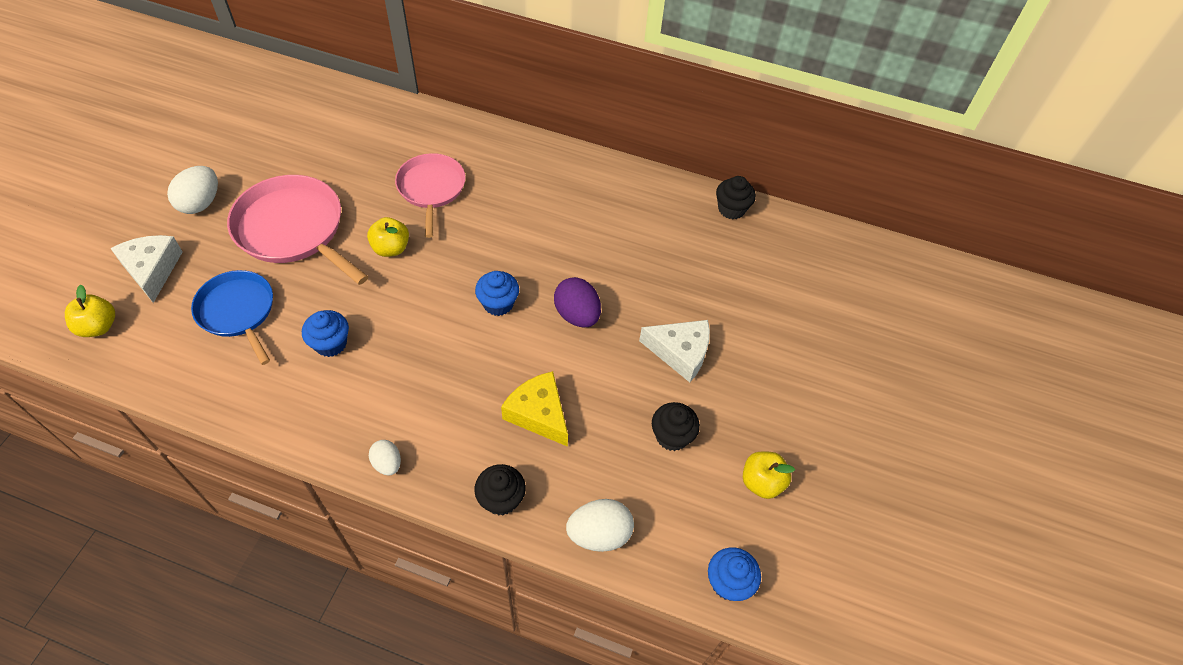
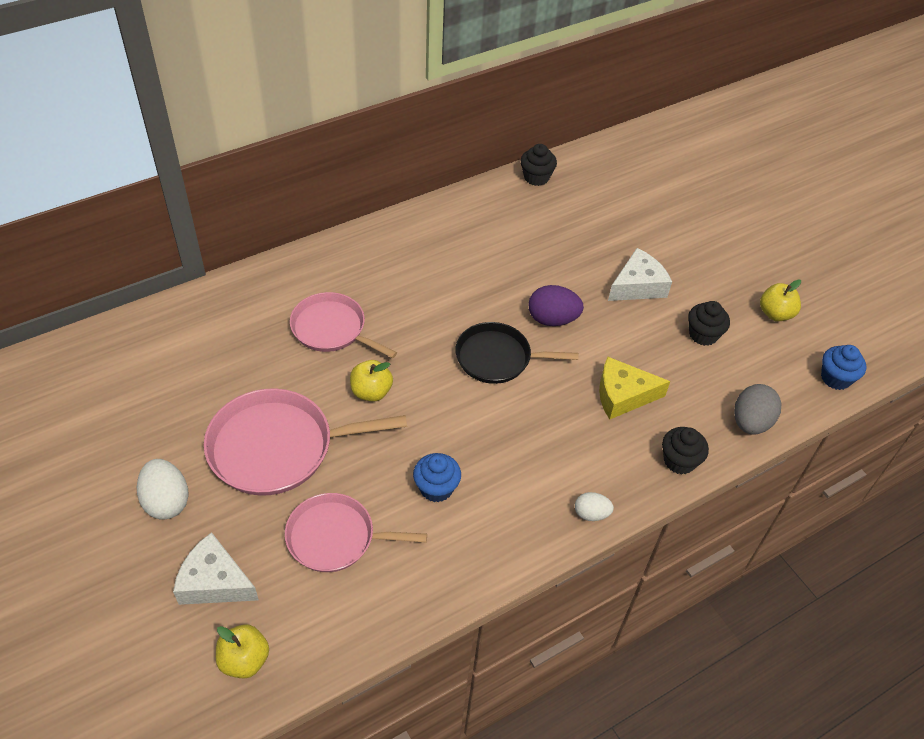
camera: 50 degrees left, 5 degrees down
blue pan [191,270,273,365] -> pink pan [285,493,427,572]
blue cupcake [475,271,519,316] -> black pan [455,322,579,384]
white egg [566,499,634,552] -> grey egg [734,384,782,435]

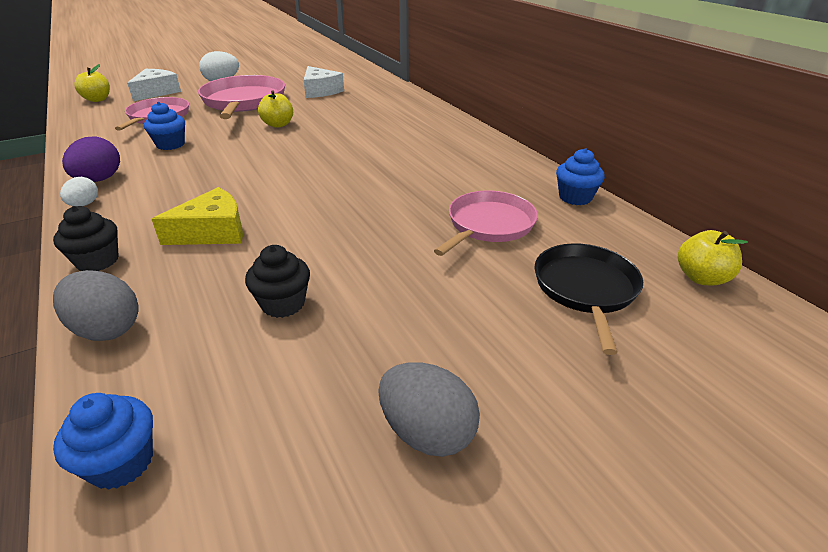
camera: 95 degrees right, 15 degrees down
pink pan [290,292,397,358] -> pink pan moved to [434,190,538,256]
black pan [455,322,579,384] -> black pan moved to [535,243,643,355]
black cupcake [521,144,557,186] -> blue cupcake [556,148,605,205]
purple egg [529,285,584,326] -> purple egg moved to [62,136,120,182]
yellow cheese [599,357,670,419] -> yellow cheese turned 60 degrees clockwise [152,187,243,245]
white cheese [608,248,672,301] -> white cheese moved to [304,66,344,98]
yellow apple [760,280,801,321] -> yellow apple moved to [678,230,748,286]
none -> grey egg [378,363,480,457]

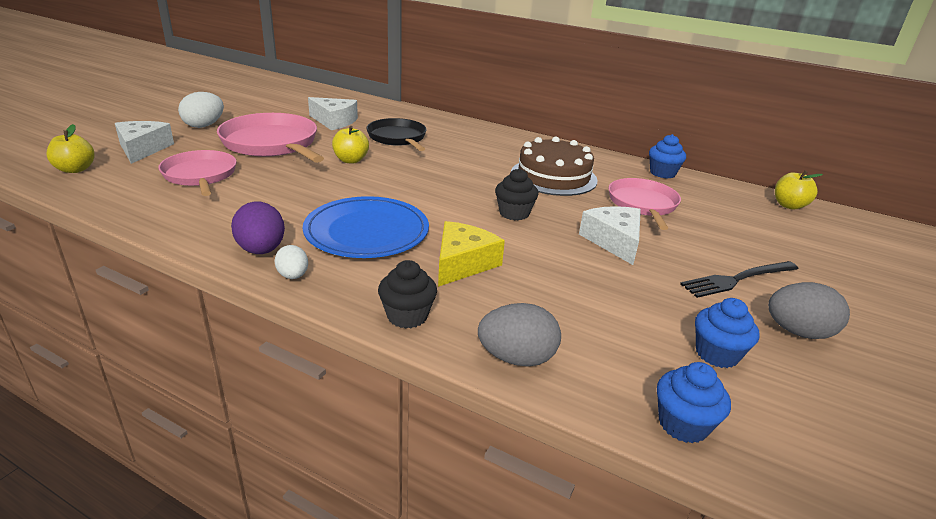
camera: 35 degrees left, 5 degrees down
blue cupcake [144,102,185,150] -> blue cupcake moved to [695,298,760,368]
black cupcake [245,245,310,318] -> black cupcake moved to [495,168,539,220]
black pan [535,243,643,355] -> black pan moved to [366,118,426,151]
none -> blue plate [303,196,429,258]
none -> brown cake [511,137,598,196]
none -> white cheese [579,206,641,265]
none -> black fork [680,261,798,298]

